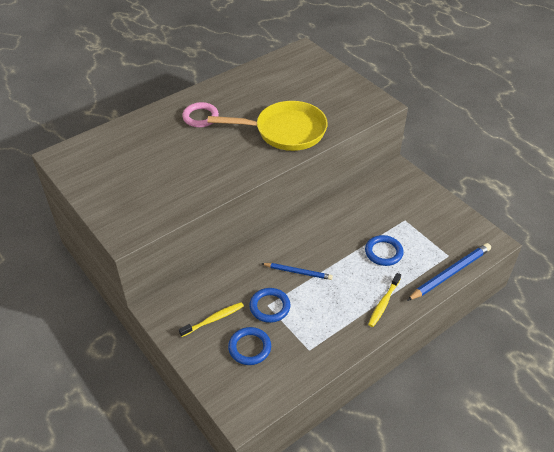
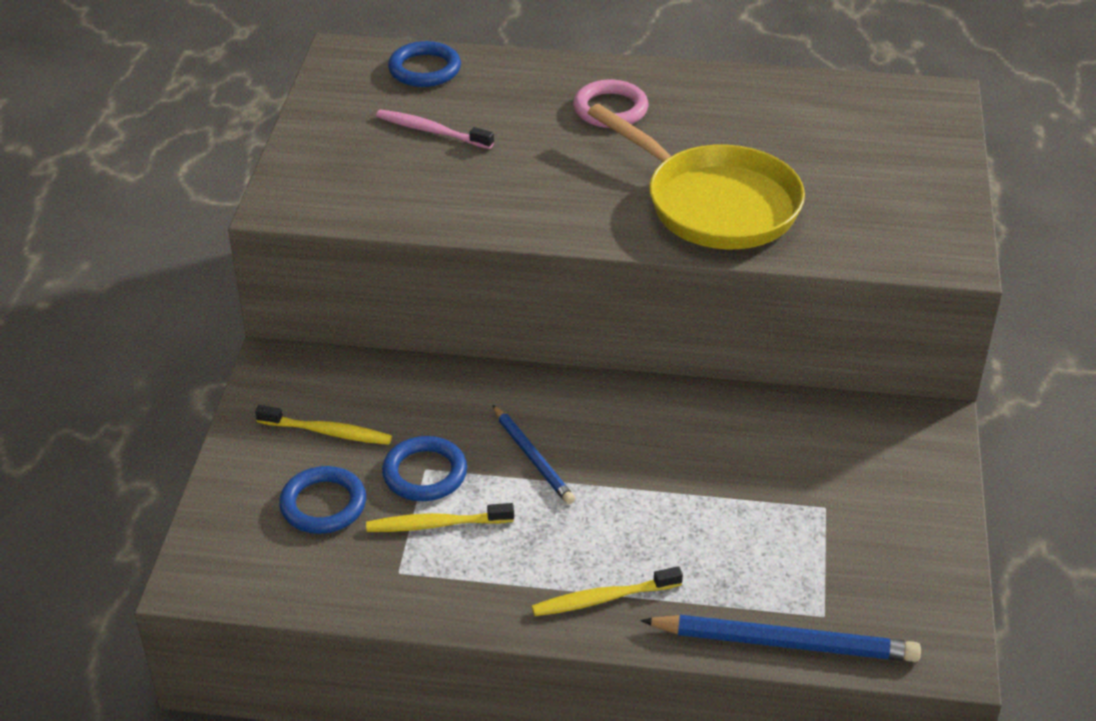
camera: 45 degrees right, 5 degrees down
blue ring [365,235,404,266] -> blue ring moved to [388,41,461,87]
none -> yellow toothbrush [366,503,514,532]
none -> pink toothbrush [376,110,494,149]

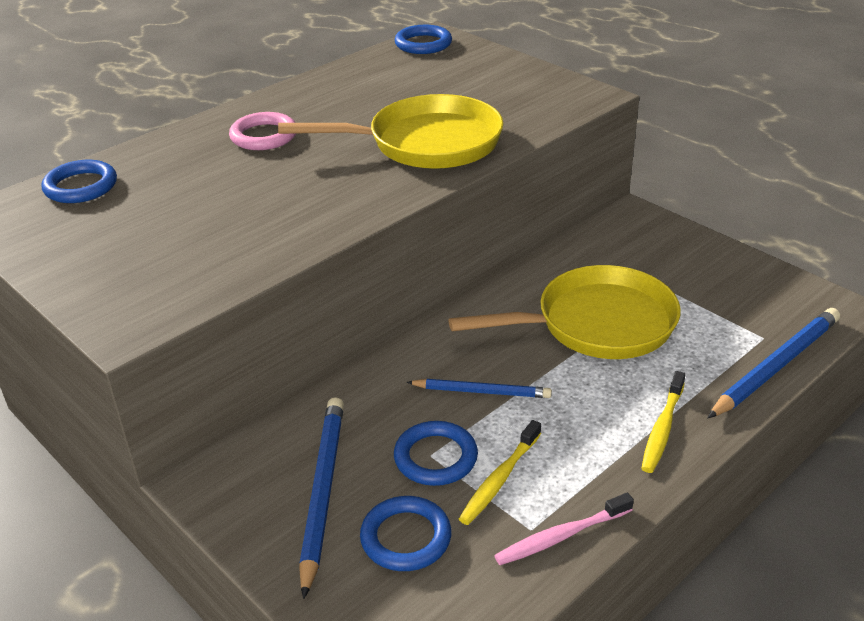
camera: 50 degrees left, 5 degrees down
yellow toothbrush [255,405,392,445] -> blue pencil [299,397,344,599]
pink toothbrush [376,110,494,149] -> pink toothbrush moved to [494,493,634,565]
none -> blue ring [395,25,452,54]
none -> yellow pan [448,265,681,359]

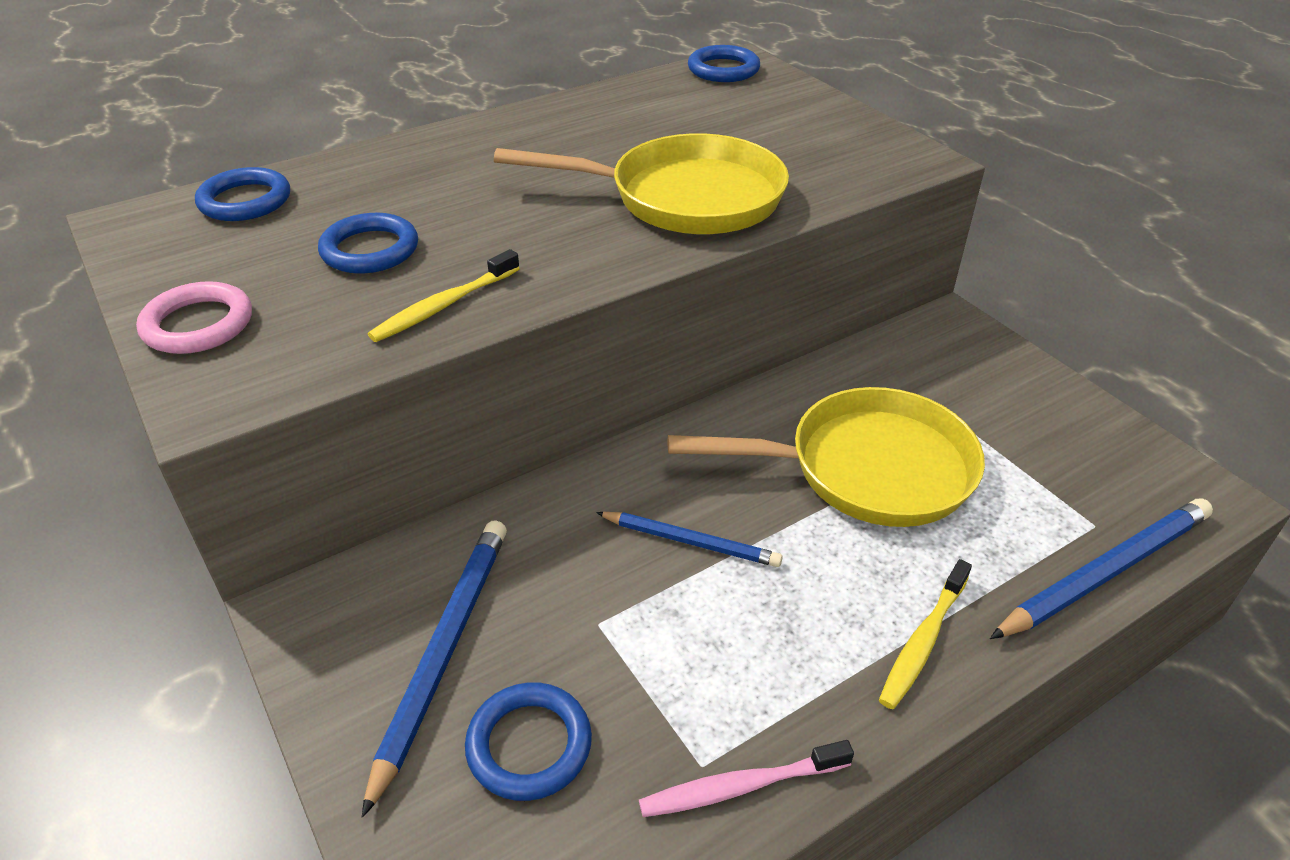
camera: 10 degrees right, 5 degrees up
pink ring [229,112,296,150] -> pink ring moved to [136,281,252,354]
blue ring [394,421,478,486] -> blue ring moved to [318,213,418,274]
yellow toothbrush [459,420,541,525] -> yellow toothbrush moved to [368,249,520,342]

